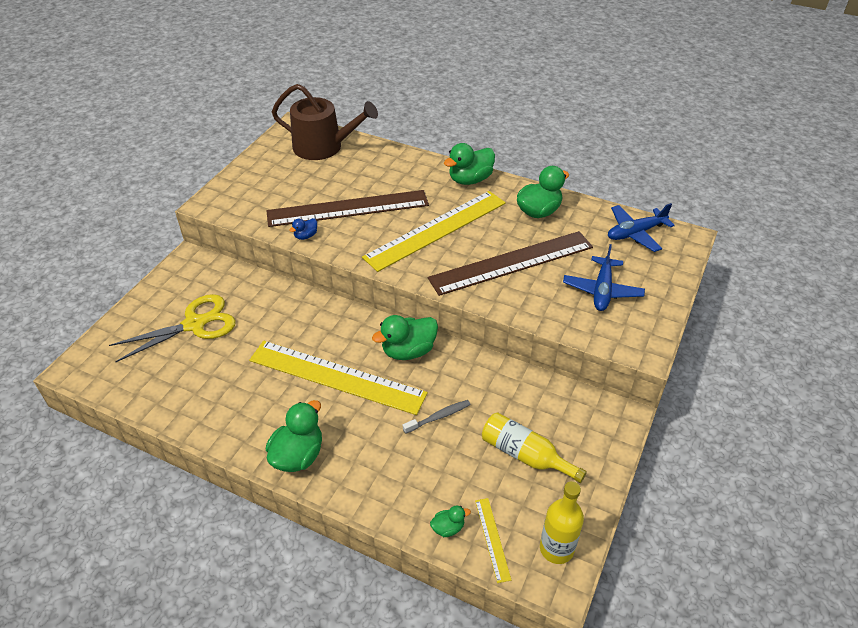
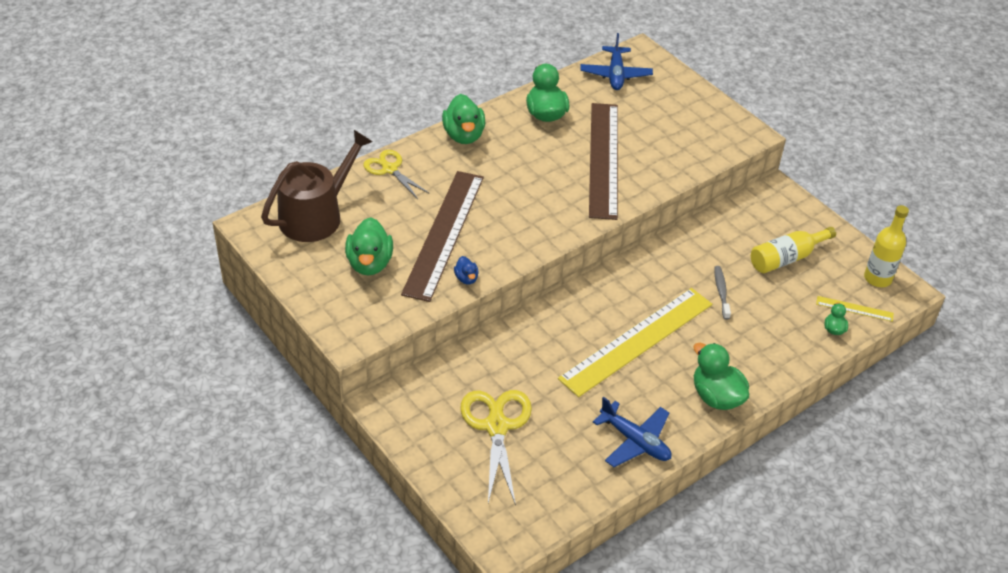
camera: 65 degrees left, 0 degrees up
yellow ruler [362,191,506,272] -> none
green duck [372,315,438,360] -> green duck moved to [345,217,393,276]
blue plane [563,244,645,311] -> blue plane moved to [593,397,672,467]
none -> yellow scissors [363,150,430,199]

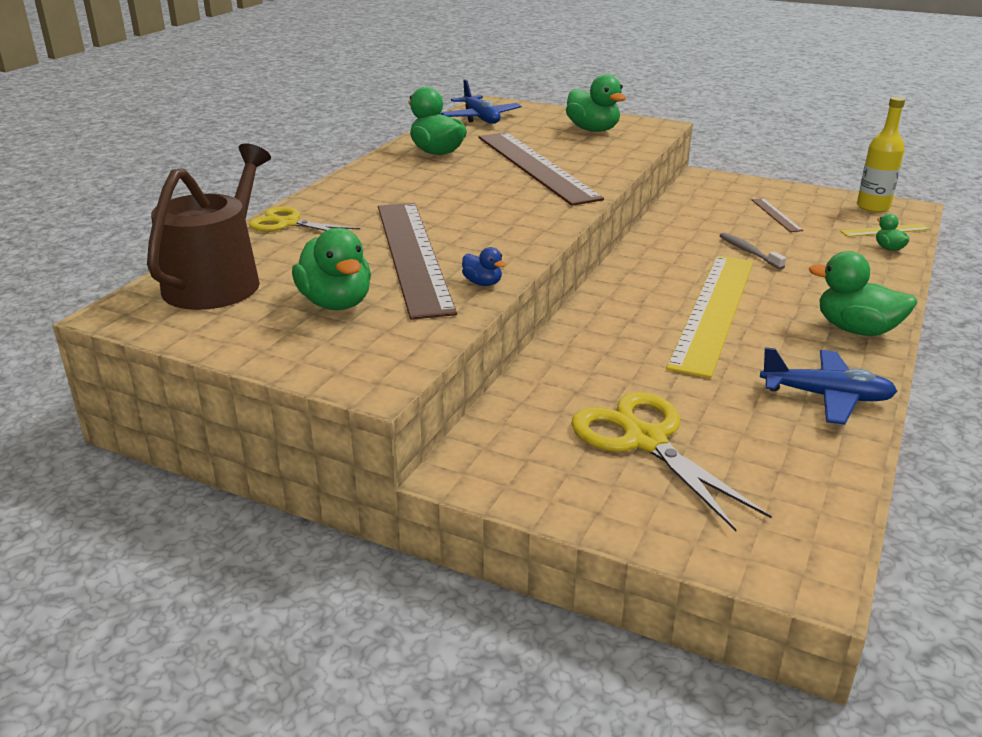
camera: 25 degrees left, 15 degrees down
green duck [442,94,485,144] -> green duck moved to [566,74,626,132]
yellow bottle [751,227,836,273] -> brown ruler [751,198,803,232]

